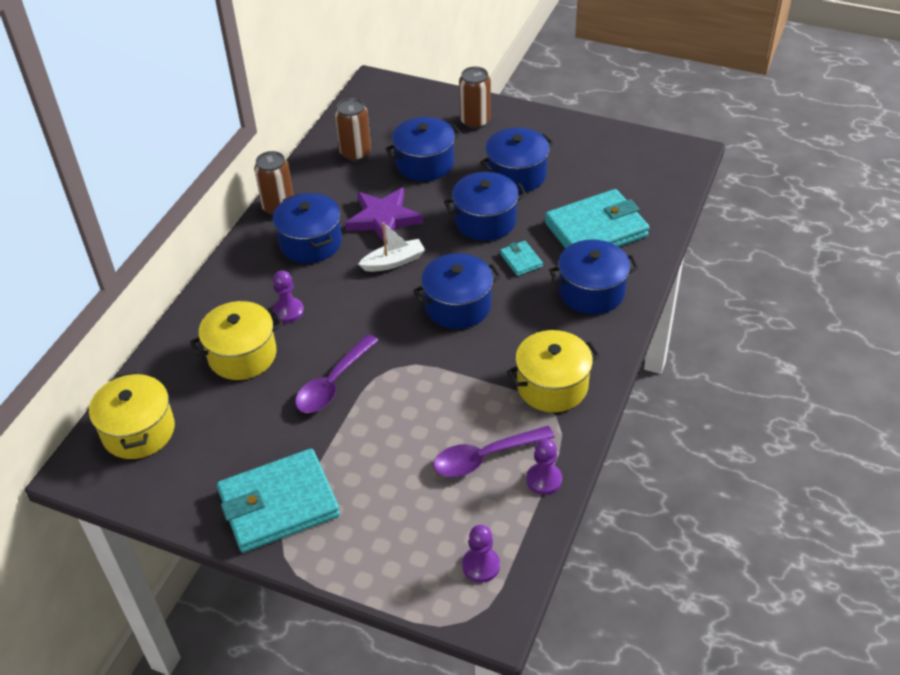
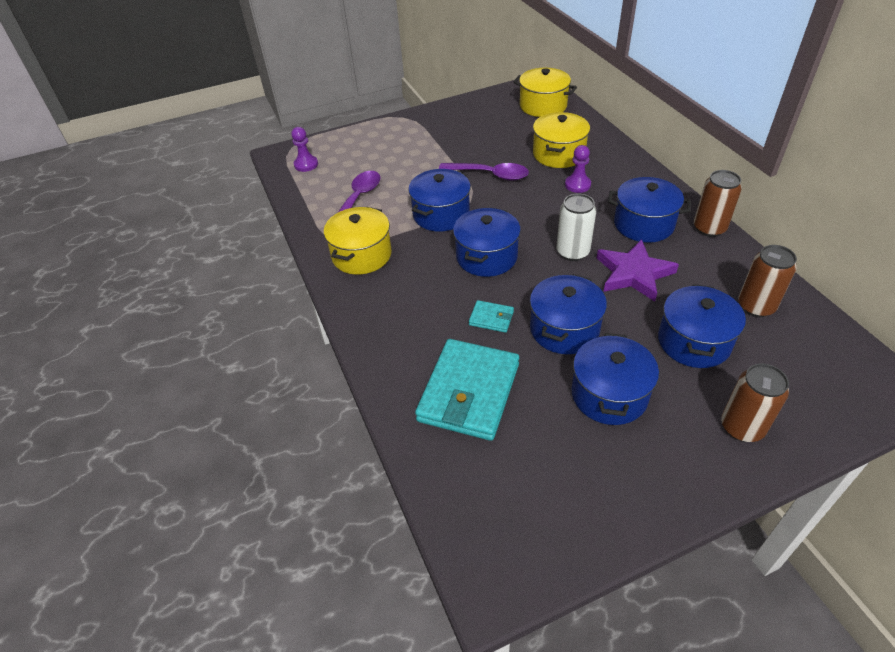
camera: 135 degrees right, 0 degrees up
turquoise wallet [217,449,340,553] -> none
purple spoon [295,334,379,413] -> purple spoon turned 120 degrees clockwise [439,163,529,181]
white boat [358,222,425,272] -> white can [556,193,596,261]
purple pawn [526,439,562,495] -> none
blue pot [549,239,639,314] -> blue pot moved to [408,169,471,232]

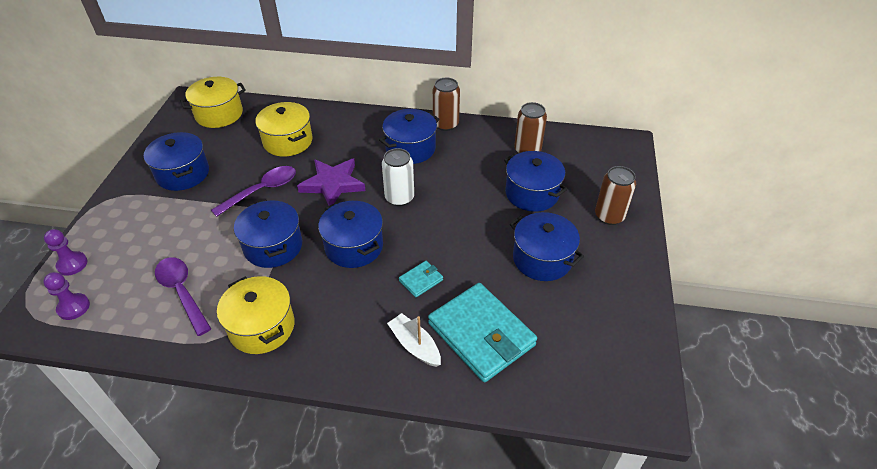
camera: 60 degrees left, 0 degrees up
blue pot [530,274,607,354] -> blue pot moved to [144,132,209,191]
purple pawn [565,145,591,193] -> purple pawn moved to [44,229,88,276]
purple star [597,239,679,302] -> purple star moved to [297,159,366,206]
none -> white boat [387,313,441,367]

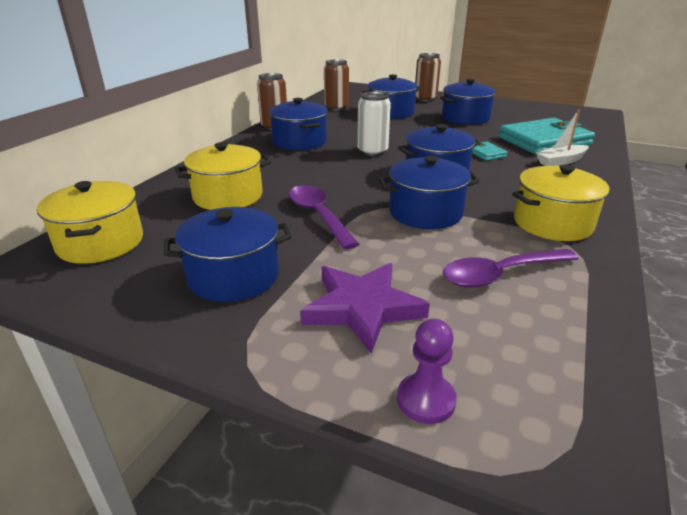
camera: 75 degrees left, 15 degrees down
purple pawn [43,272,90,320] -> none
purple star [297,159,366,206] -> purple star moved to [300,263,430,354]

